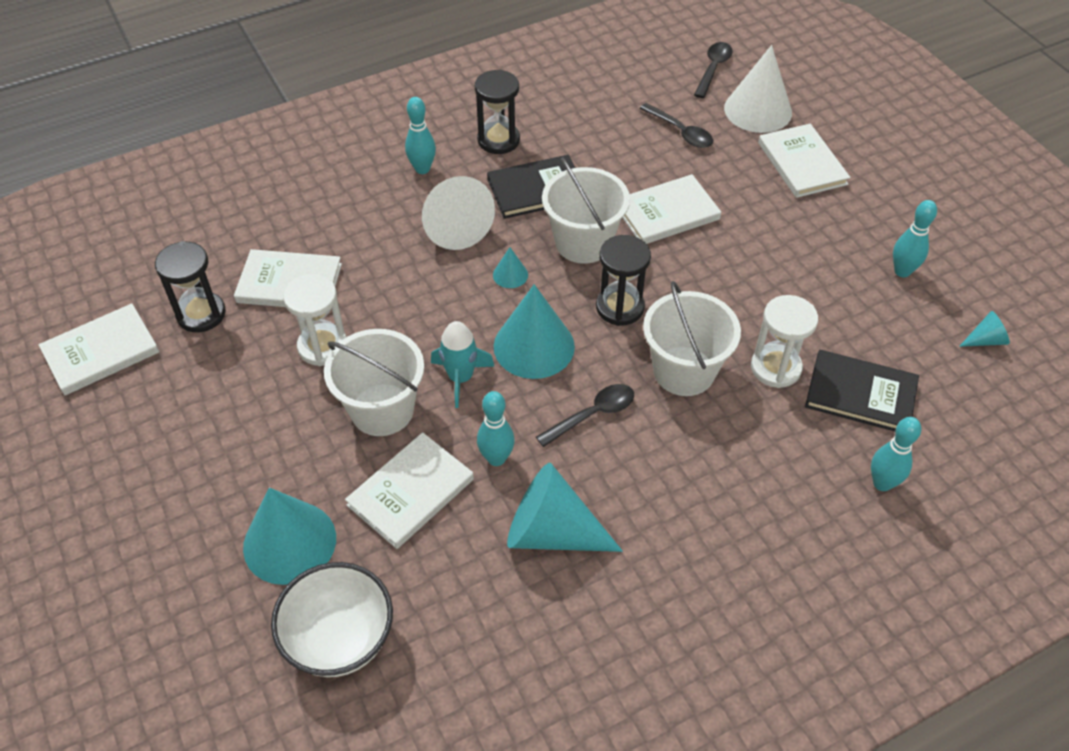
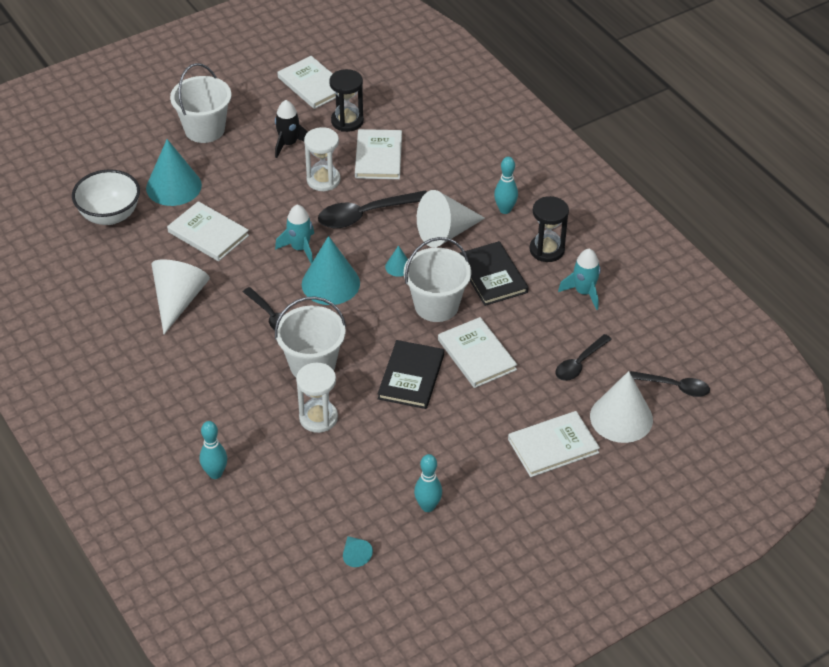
camera: 85 degrees right, 5 degrees down
white bucket [324,329,424,436] -> white bucket moved to [170,63,231,143]
turquoise bowling pin [477,391,515,466] -> none
turquoise cone [507,463,623,552] -> white cone [152,259,210,334]
black hourglass [596,235,651,326] -> none
black book [805,350,919,432] -> black book moved to [378,340,444,409]
none -> black rocket [275,100,308,158]
none -> black spoon [318,190,427,228]
none -> turquoise rocket [558,249,601,310]

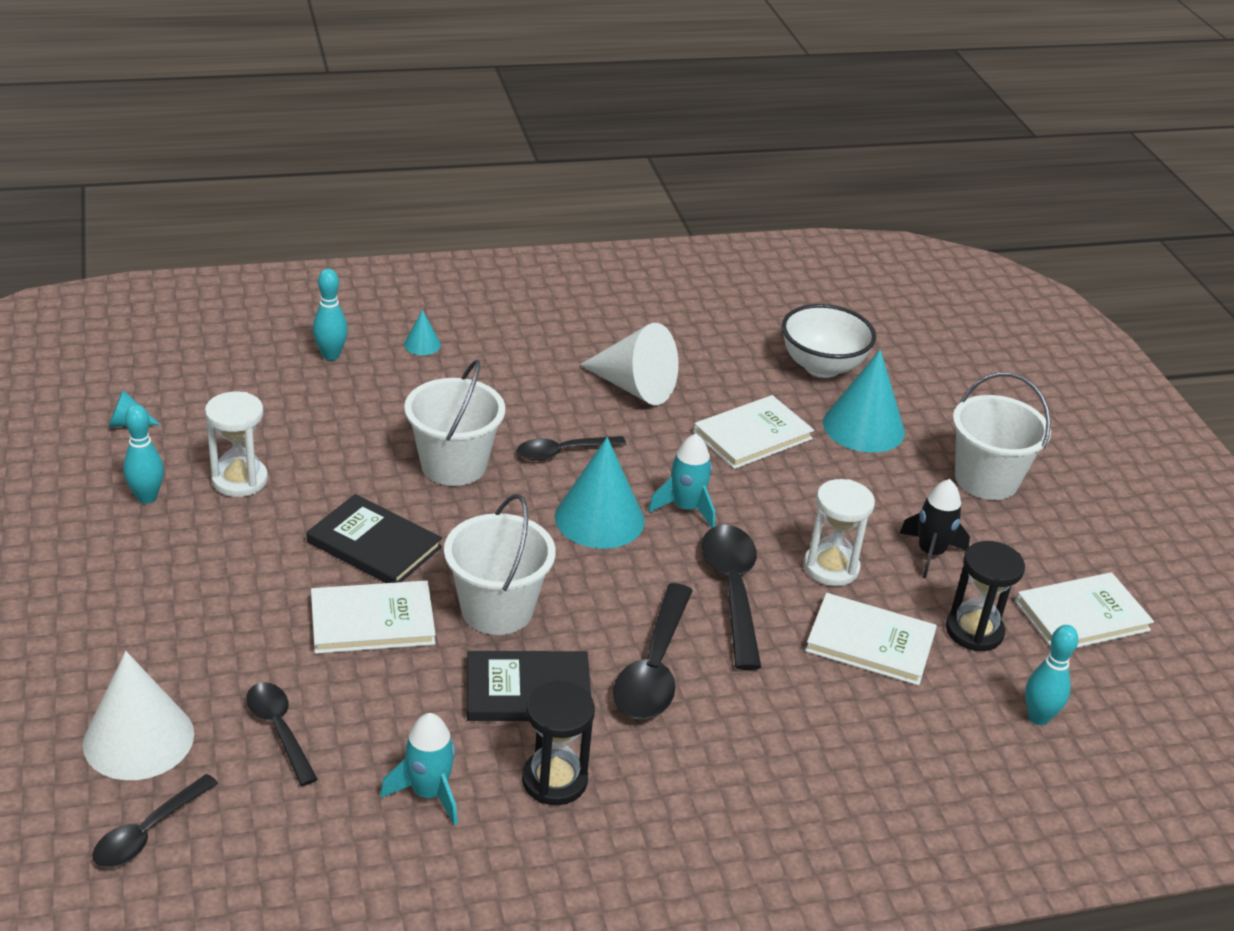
camera: 105 degrees right, 10 degrees down
white hourglass [296,363,338,433] -> white hourglass moved to [205,392,268,497]
turquoise cone [385,245,408,277] -> turquoise cone moved to [404,310,441,355]
white cone [417,190,485,247] -> black spoon [613,583,693,720]
turquoise bowling pin [494,157,518,214] -> turquoise bowling pin moved to [1025,625,1078,725]
white book [508,411,600,477] -> none

